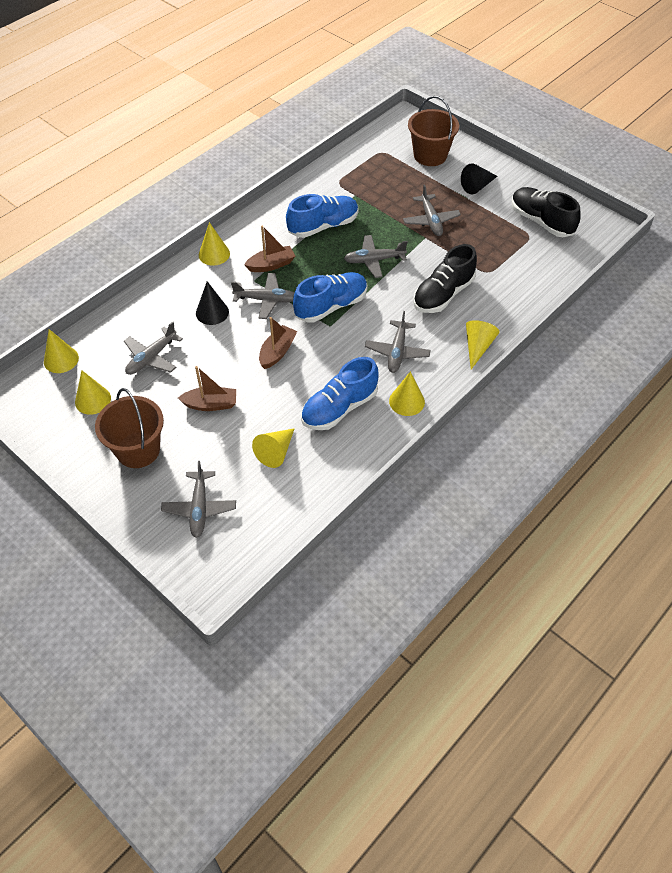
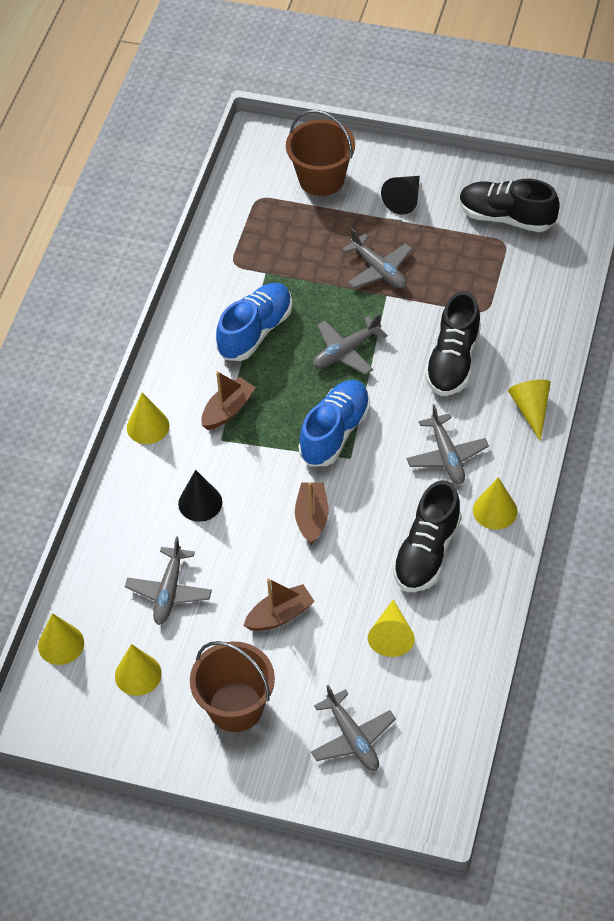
camera: 25 degrees left, 0 degrees up
grey plane [231,273,294,319] -> none
blue shoe [301,357,379,430] -> black shoe [393,480,462,592]

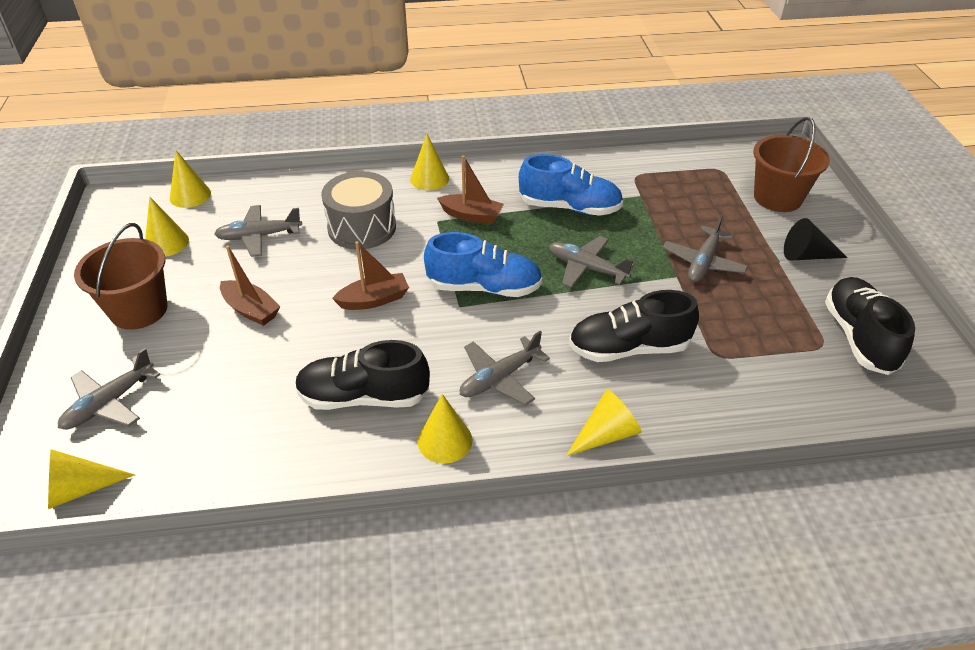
camera: 65 degrees right, 10 degrees down
black cone [178,470,222,522] -> grey drum [321,171,396,250]
yellow cone [368,599,415,657] -> yellow cone moved to [48,449,135,509]

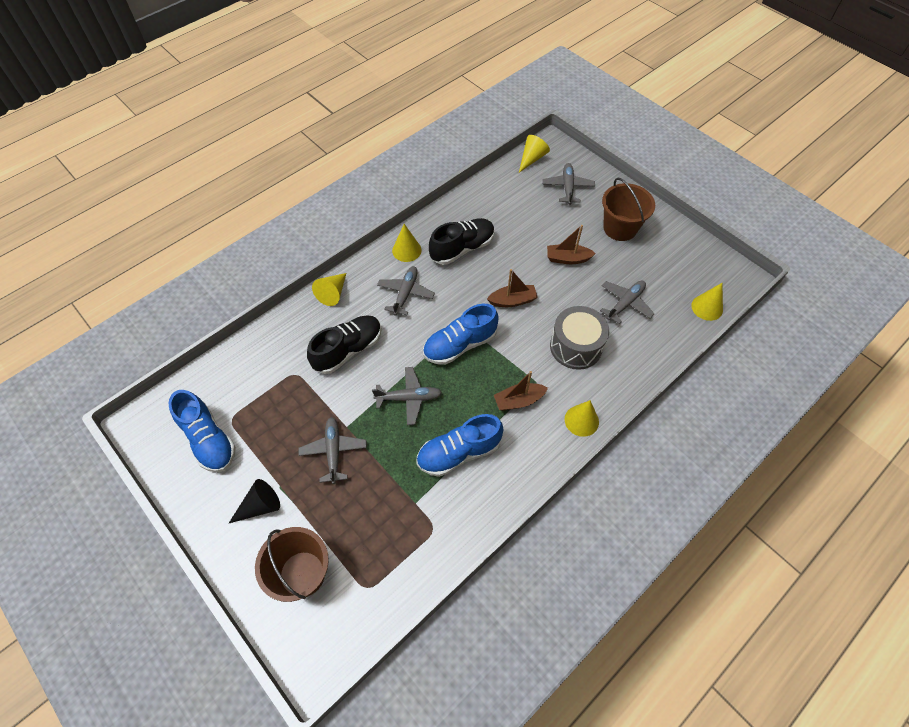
camera: 145 degrees right, 15 degrees up
yellow cone [145,197,189,257] -> none
brown boat [332,241,409,310] -> brown boat turned 135 degrees counterclockwise [487,269,538,307]
black shoe [825,277,915,375] -> blue shoe [168,390,236,472]

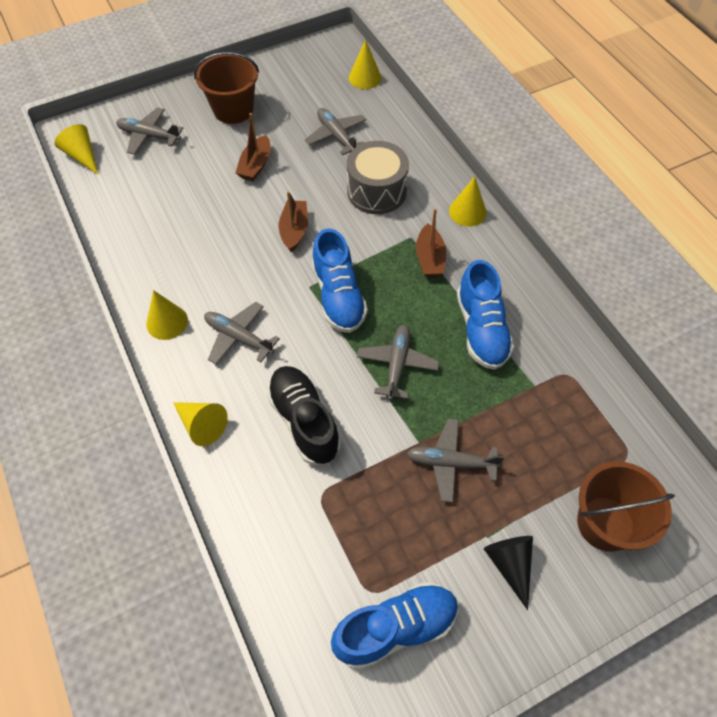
camera: 75 degrees left, 0 degrees up
black shoe [429,218,495,265] -> none

